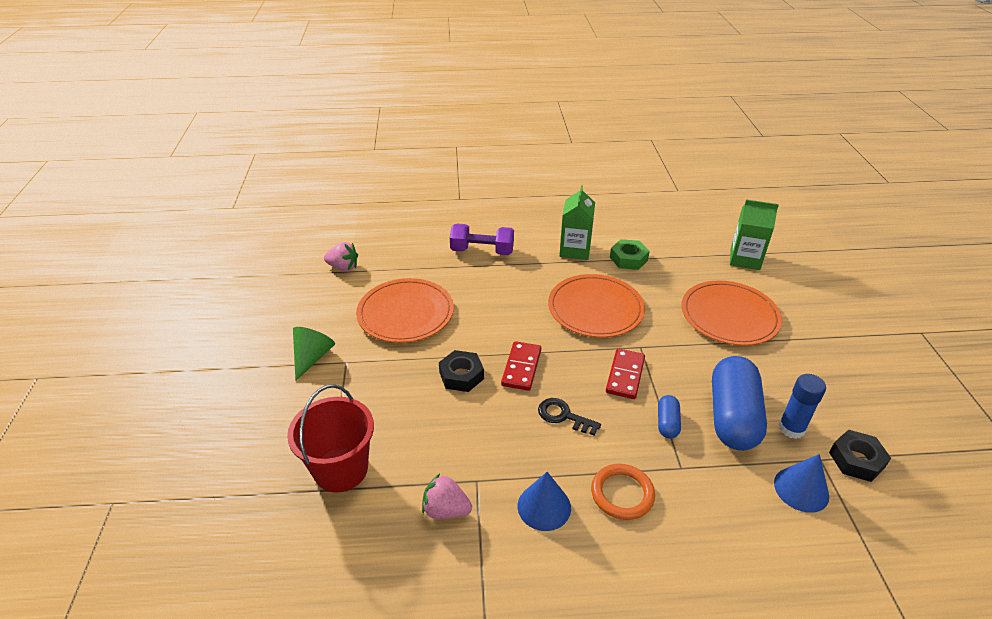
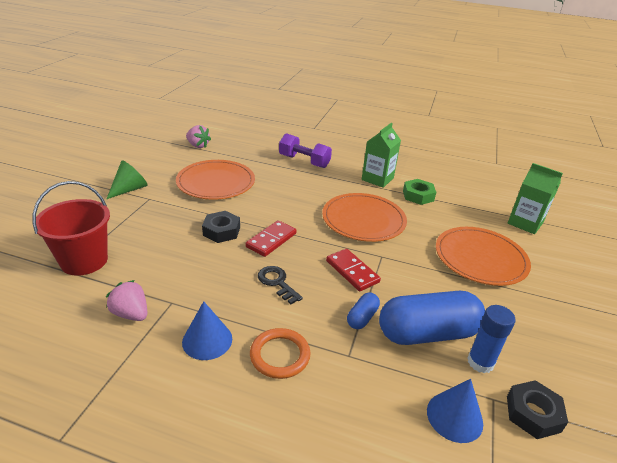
camera: 20 degrees right, 5 degrees down
red domino [606,348,645,399] -> red domino turned 75 degrees counterclockwise [326,249,381,291]
blue capsule [712,356,767,451] -> blue capsule turned 45 degrees clockwise [379,291,485,345]

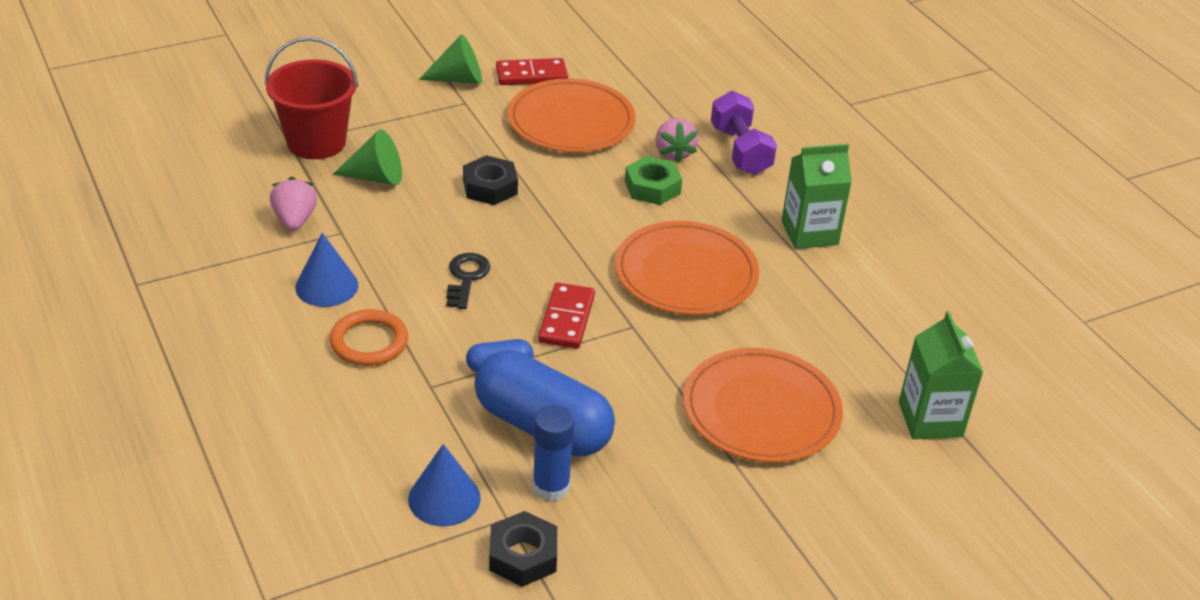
camera: 45 degrees right, 5 degrees up
pink strawberry [186,125,211,148] -> pink strawberry moved to [655,118,698,163]
red domino [246,220,297,257] -> red domino moved to [496,58,568,85]
green nut [403,179,436,205] -> green nut moved to [625,156,682,205]
none -> green cone [333,130,402,185]

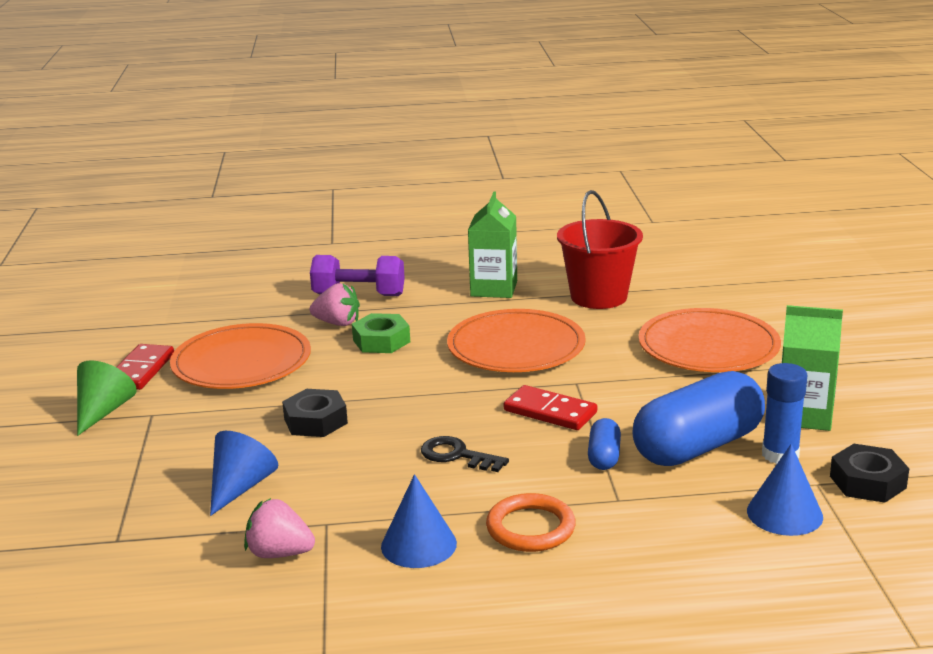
camera: 65 degrees left, 15 degrees down
red bucket [265,37,358,159] -> red bucket moved to [557,190,643,309]
green cone [333,130,402,185] -> blue cone [210,431,278,516]
green carton [899,311,983,439] -> green carton moved to [781,305,843,431]

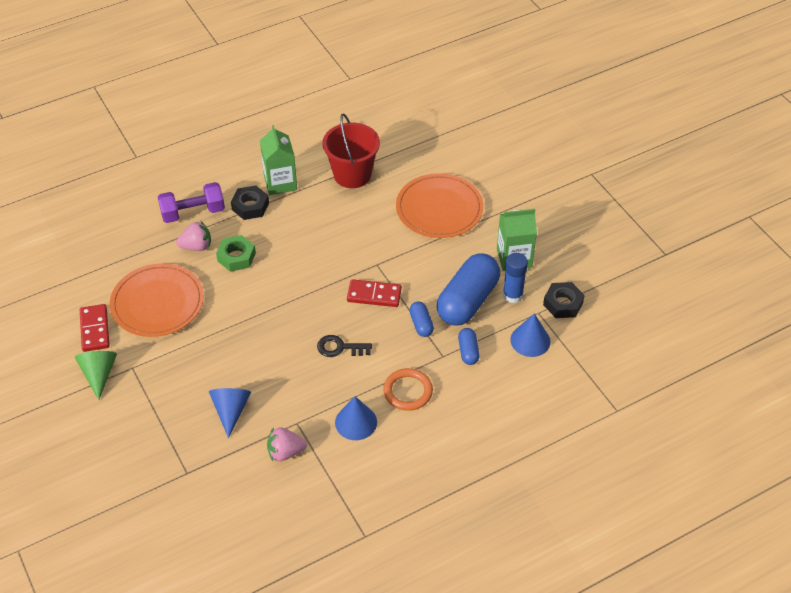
camera: 25 degrees left, 25 degrees up
black nut [282,389,348,437] -> black nut moved to [231,185,269,220]
orange plate [447,309,586,372] -> none
none -> blue capsule [458,328,480,365]

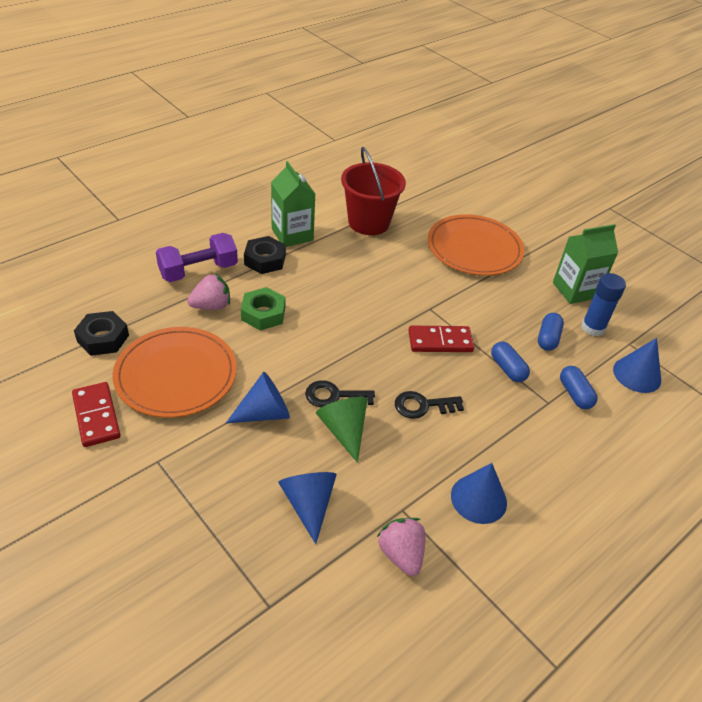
camera: 15 degrees left, 5 degrees down
green cone [75,351,117,400] -> green cone moved to [316,397,367,463]
pink strawberry [267,427,307,461] -> pink strawberry turned 90 degrees clockwise [377,518,425,576]
orange ring [383,368,433,411] -> none
blue capsule [437,253,500,326] -> blue capsule [538,313,564,351], size x0.46
black nut [543,282,585,318] -> black nut moved to [74,311,129,356]
none -> blue cone [226,372,290,423]
none -> black key [305,380,375,407]

